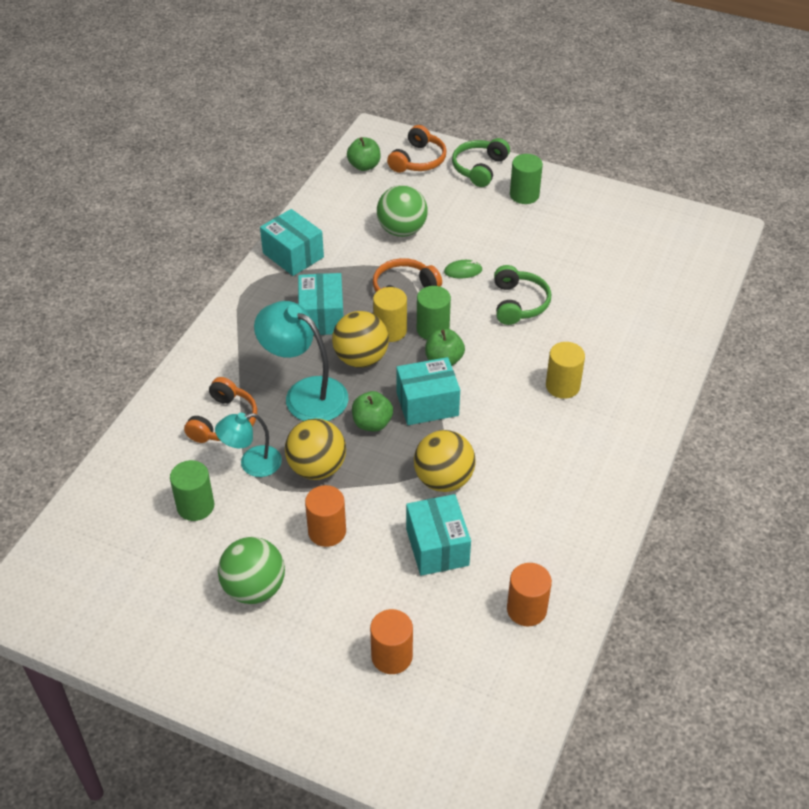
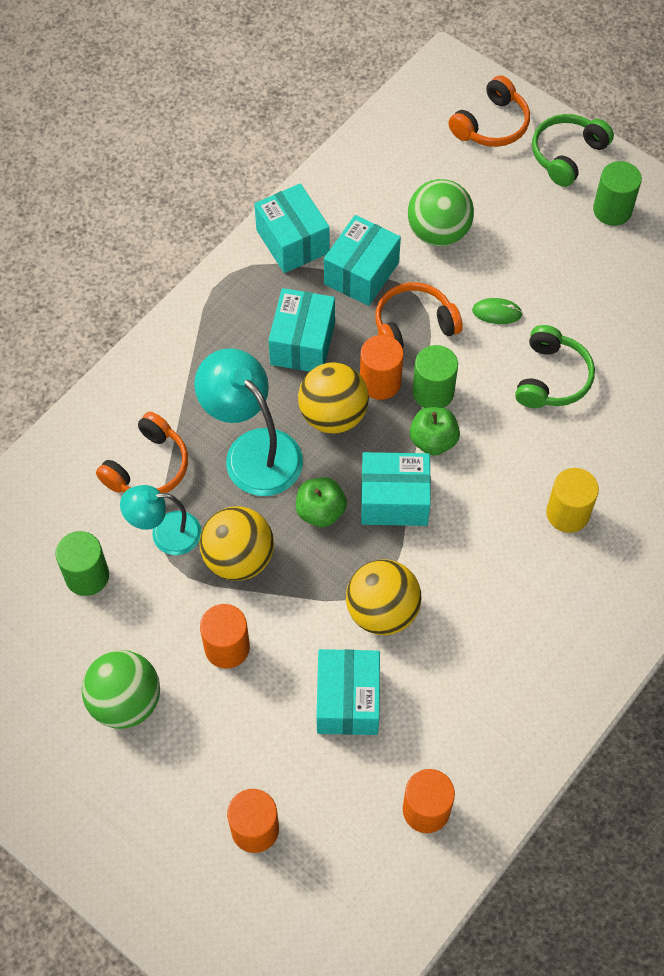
camera: 15 degrees right, 15 degrees up
green apple [347,137,381,171] -> none
yellow cylinder [373,287,407,342] -> orange cylinder [360,335,404,400]
none -> turquoise box [324,215,401,306]

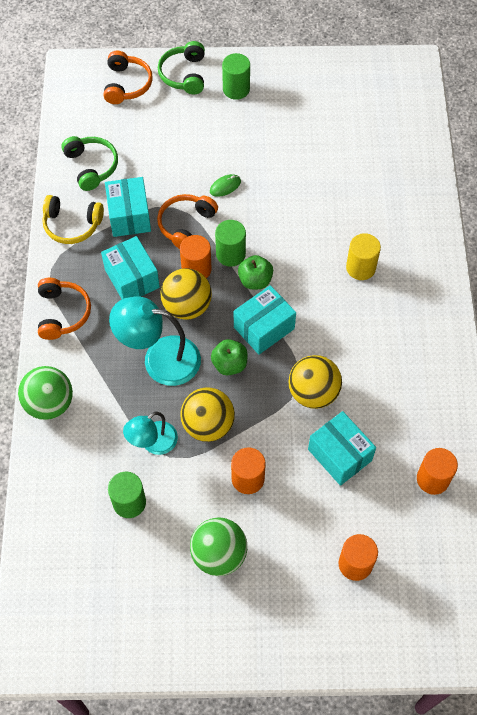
camera: 40 degrees left, 0 degrees up
orange headphones [96,412,188,493] -> orange headphones moved to [38,278,91,340]
turquoise box [254,183,330,273] -> yellow headphones [42,195,104,244]
green ball [408,179,474,246] -> green ball moved to [18,366,73,420]
green headphones [515,325,595,408] -> green headphones moved to [61,136,118,191]

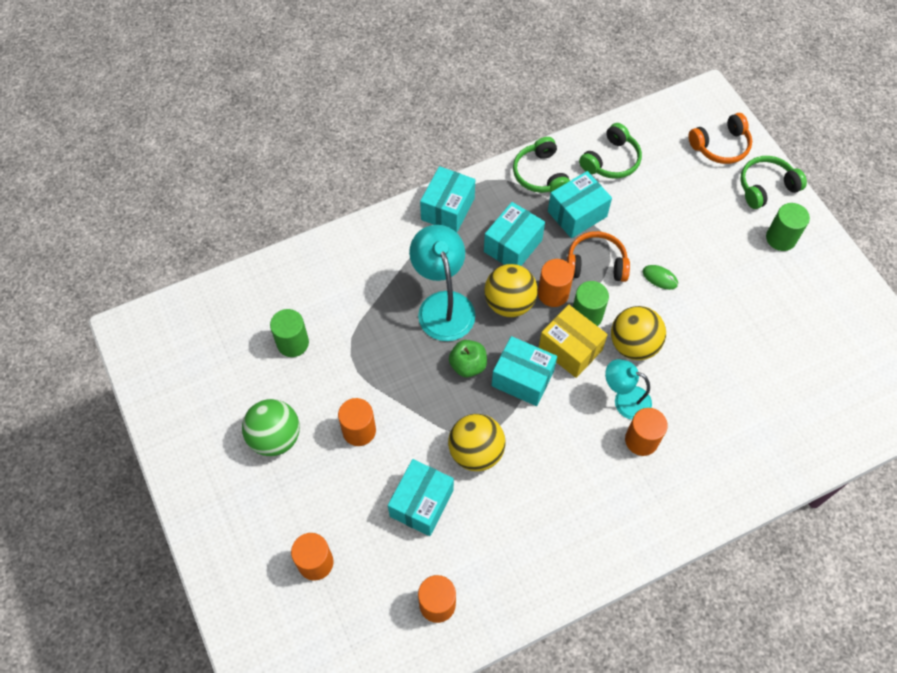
camera: 65 degrees right, 0 degrees up
green ball [18,366,73,420] -> none
orange headphones [38,278,91,340] -> turquoise box [420,166,475,233]
yellow headphones [42,195,104,244] -> green headphones [513,137,570,193]
turquoise lamp [123,412,178,455] -> turquoise lamp moved to [605,359,652,420]
yellow ball [180,387,235,442] -> yellow ball moved to [611,306,666,360]
green apple [238,255,273,289] -> yellow box [539,305,608,378]
yellow cylinder [346,233,381,280] -> orange cylinder [625,408,668,456]

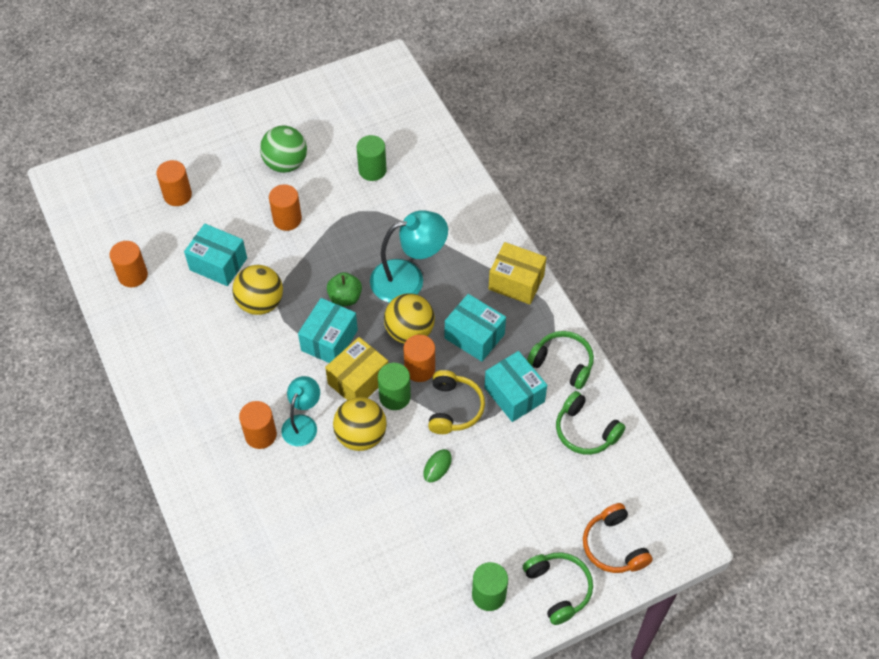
camera: 90 degrees right, 5 degrees down
turquoise box [420,166,475,233] -> yellow box [488,242,547,305]
green headphones [513,137,570,193] -> green headphones turned 45 degrees clockwise [527,331,594,389]
orange headphones [566,231,630,282] -> yellow headphones [428,370,485,434]

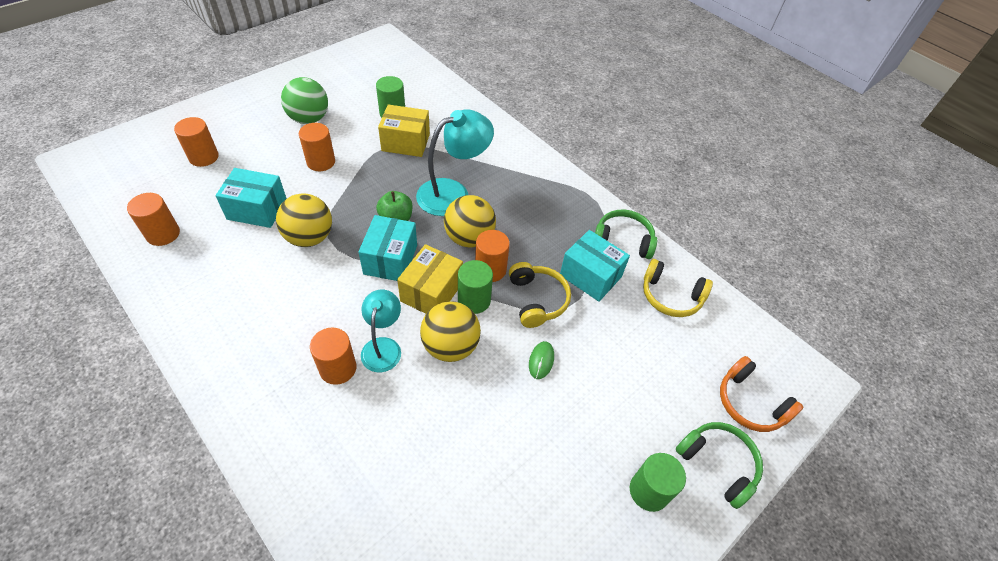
camera: 20 degrees left, 5 degrees down
turquoise box [445,294,506,362] -> none
yellow box [488,242,547,305] -> yellow box moved to [378,104,430,157]
green headphones [556,391,625,455] -> yellow headphones [643,259,713,317]

